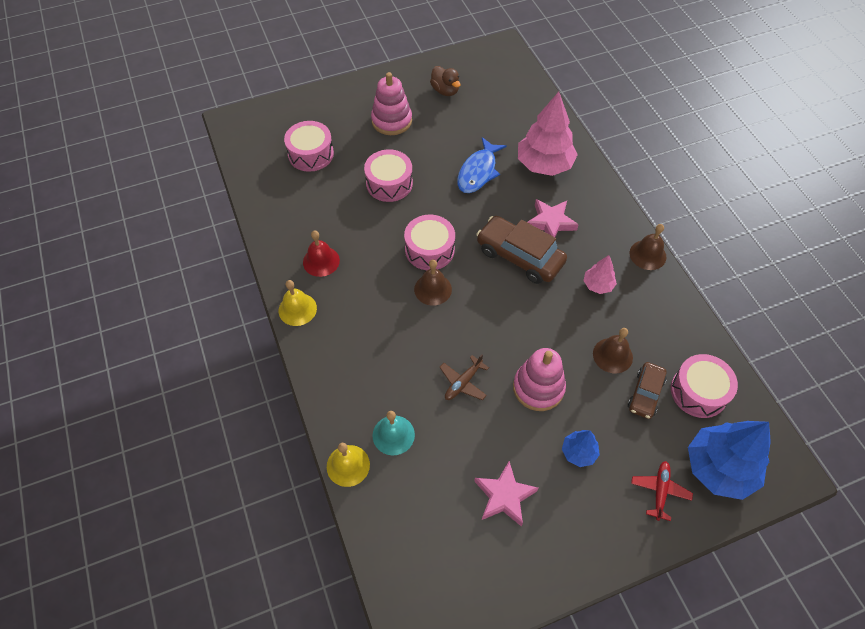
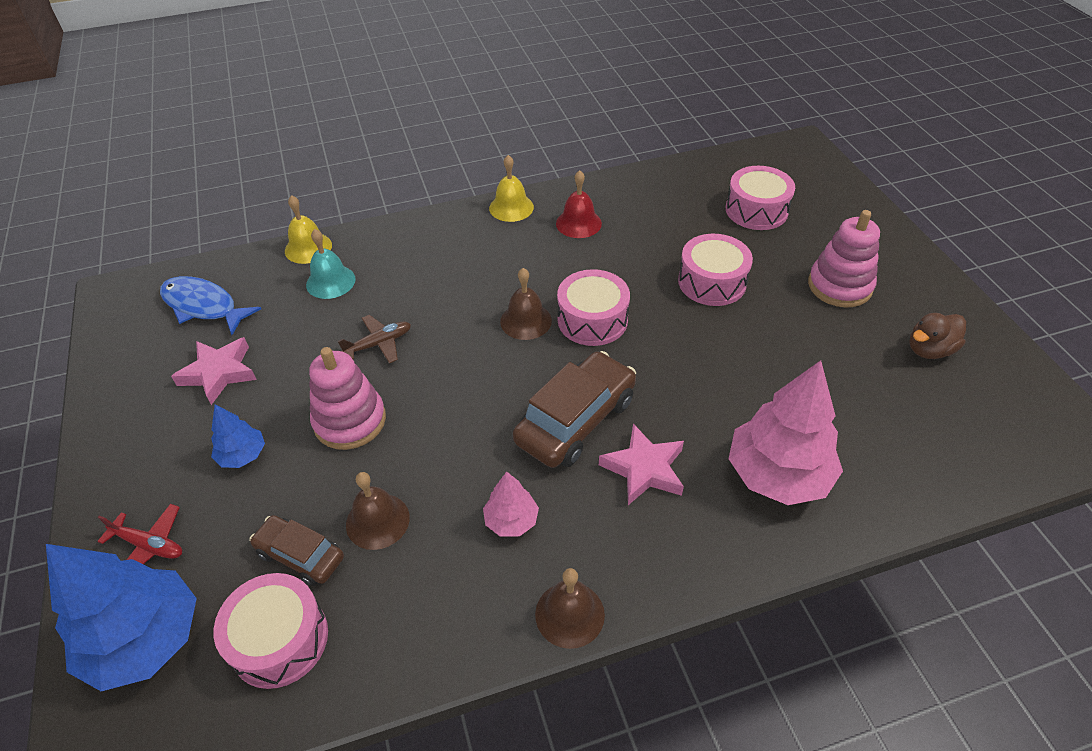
camera: 95 degrees right, 10 degrees down
brown plane [439,354,489,400] -> brown plane turned 105 degrees clockwise [338,315,411,363]
blue fish [457,137,507,193] -> blue fish moved to [160,276,261,335]

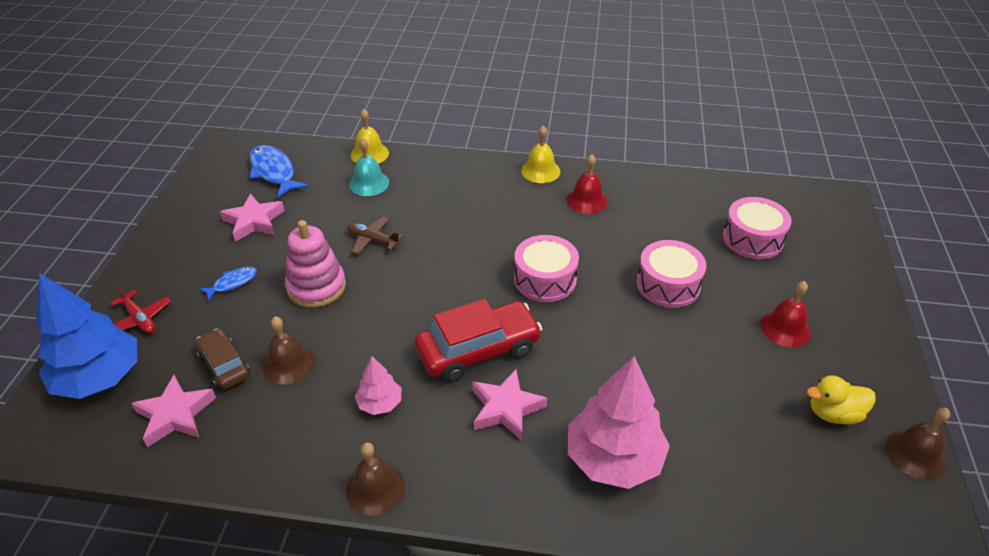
camera: 25 degrees right, 5 degrees down
blue tree [211,405,265,468] -> blue fish [199,267,257,301]
pink drum [214,573,328,689] -> pink star [131,375,216,447]
brown plane [338,315,411,363] -> brown plane turned 150 degrees counterclockwise [347,217,403,255]
brown bell [500,268,552,340] -> brown bell moved to [885,408,950,479]
brown car [513,351,636,468] -> red car [415,299,542,382]
pink stacking toy [808,210,880,307] -> red bell [760,281,811,347]
brown duck [909,313,966,359] -> yellow duck [807,375,876,424]

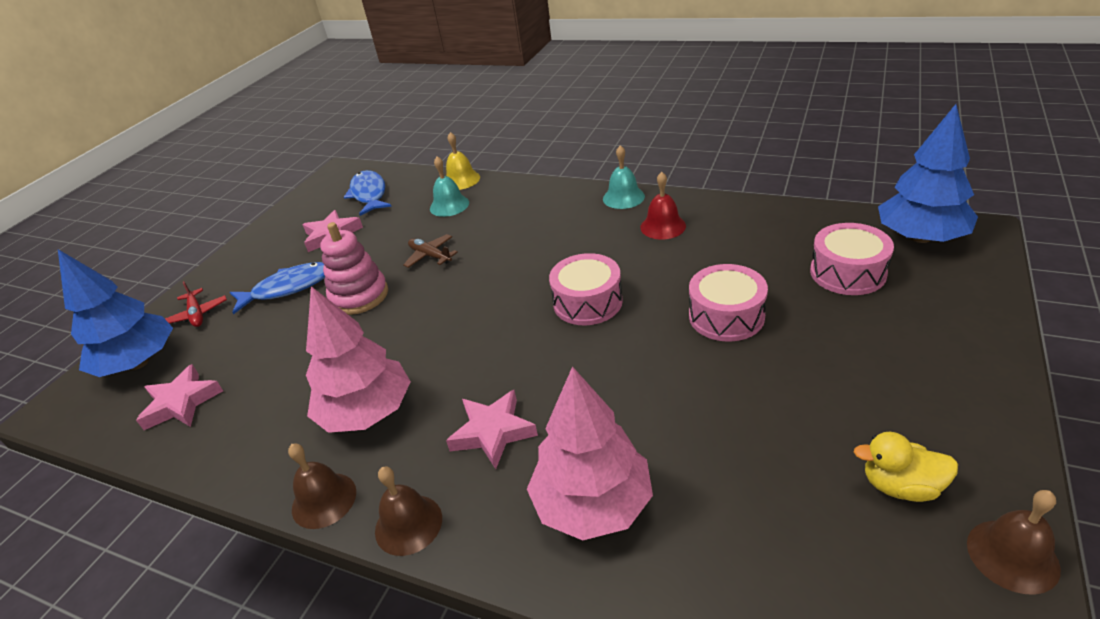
camera: 20 degrees right, 5 degrees down
brown car [195,329,250,389] -> none
blue fish [199,267,257,301] -> blue fish [230,262,325,314], size x1.81
brown bell [263,317,315,384] -> brown bell moved to [375,467,442,556]
pink tree [355,356,401,415] -> pink tree [306,286,411,433], size x2.02
red car [415,299,542,382] -> none
yellow bell [521,126,560,183] -> turquoise bell [603,145,645,209]
red bell [760,281,811,347] -> none
none -> blue tree [878,104,978,243]

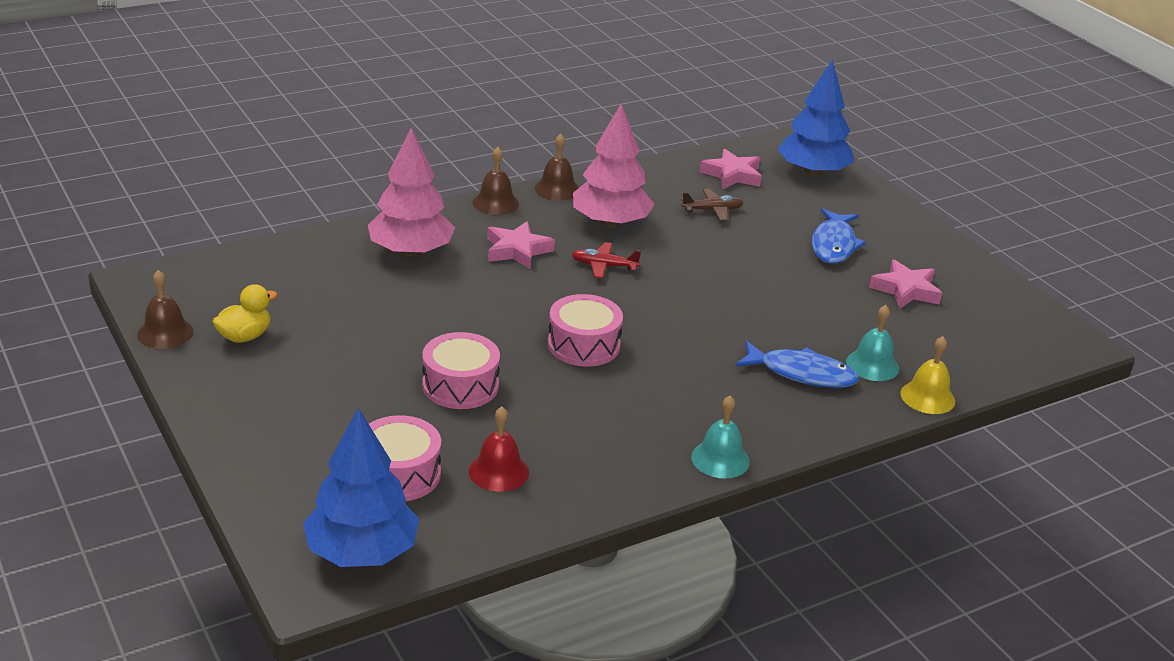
camera: 120 degrees right, 5 degrees down
red plane [165,281,227,327] -> red plane moved to [572,242,641,279]
pink stacking toy [320,222,388,315] -> none
blue fish [344,170,392,216] -> blue fish moved to [735,341,859,388]
brown plane [403,234,458,268] -> brown plane moved to [681,189,744,221]
red bell [640,172,686,240] -> red bell moved to [469,406,529,491]

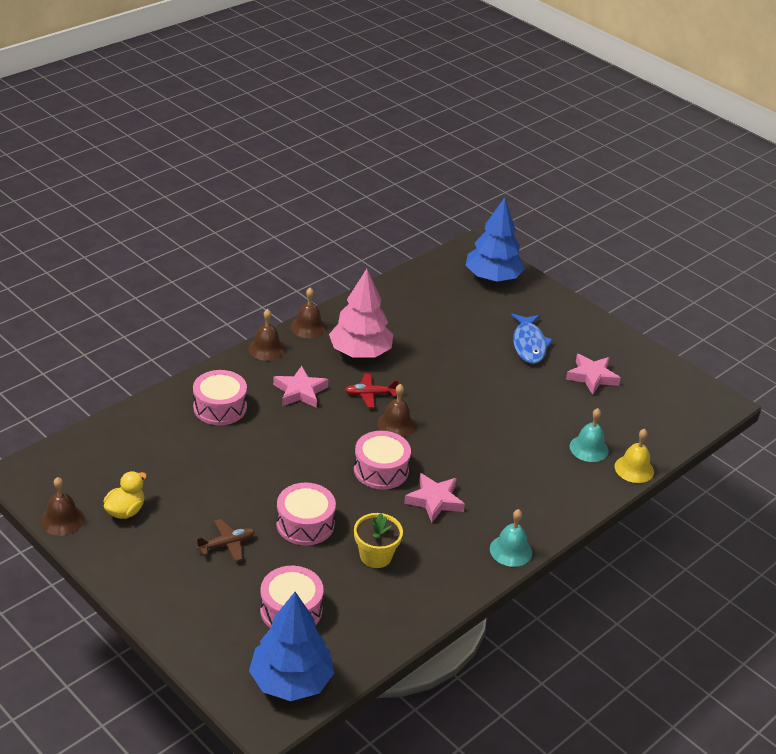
camera: 15 degrees left, 5 degrees up
pink tree [368,128,455,257] -> pink drum [193,370,247,425]
red bell [469,406,529,491] -> none
brown plane [681,189,744,221] -> brown plane moved to [195,519,255,561]
pink star [700,149,762,189] -> pink star moved to [404,473,465,523]
blue fish [735,341,859,388] -> none
none -> yellow flower pot [354,513,403,568]
none -> brown bell [377,384,416,437]

